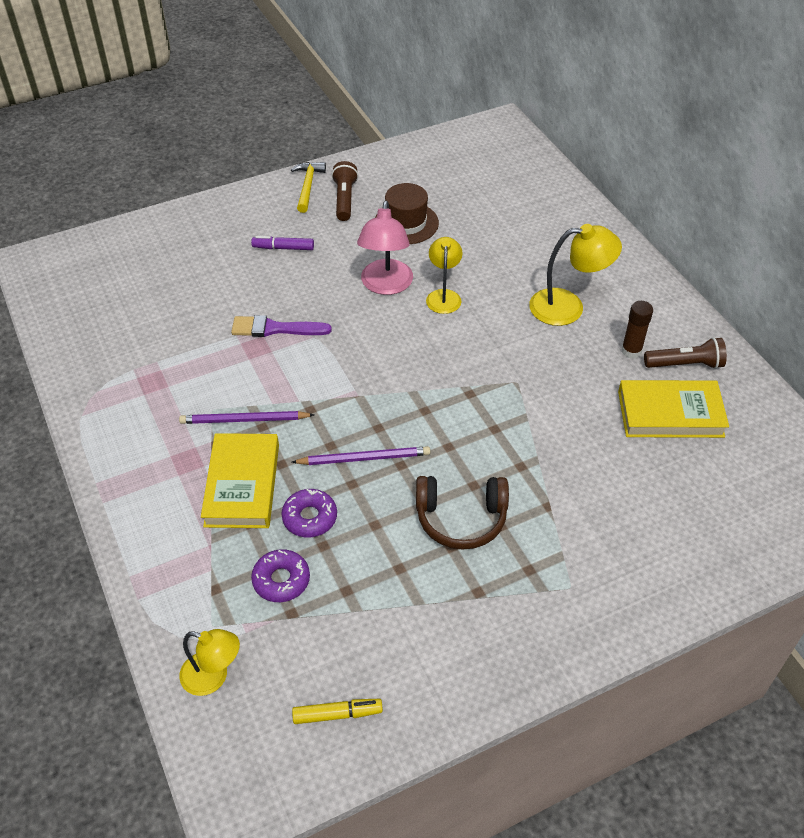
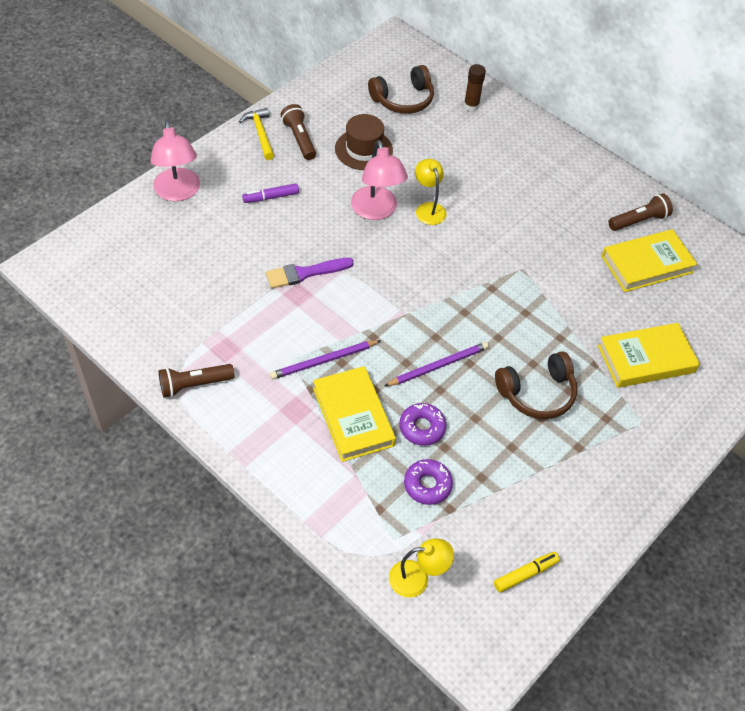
camera: 25 degrees left, 5 degrees up
yellow lamp [529,224,622,326] -> none
brown glue stick [621,301,653,359] -> brown glue stick moved to [464,64,486,111]
none -> pink lamp [150,120,200,201]
none -> brown flashlight [159,364,235,397]
none -> brown headphones [368,65,434,114]
none -> yellow book [598,323,700,388]

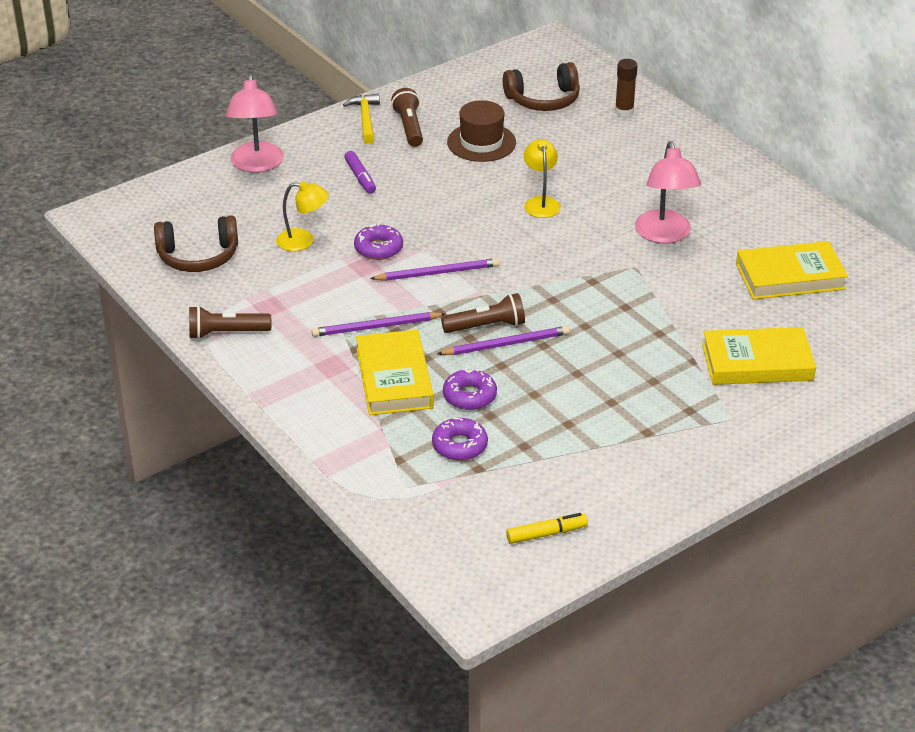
camera: 15 degrees right, 15 degrees down
purple marker [242,183,299,203] -> purple marker turned 105 degrees counterclockwise [344,151,376,194]
purple brush [266,258,354,289] -> purple donut [354,224,403,260]
pink lamp [351,140,408,220] -> pink lamp moved to [635,141,701,243]
yellow lamp [389,539,454,597] -> yellow lamp moved to [276,181,329,251]
brown headphones [495,351,577,419] -> brown headphones moved to [154,215,238,272]
brown flashlight [608,193,673,231] -> brown flashlight moved to [441,293,525,333]
none -> purple pencil [370,258,499,281]

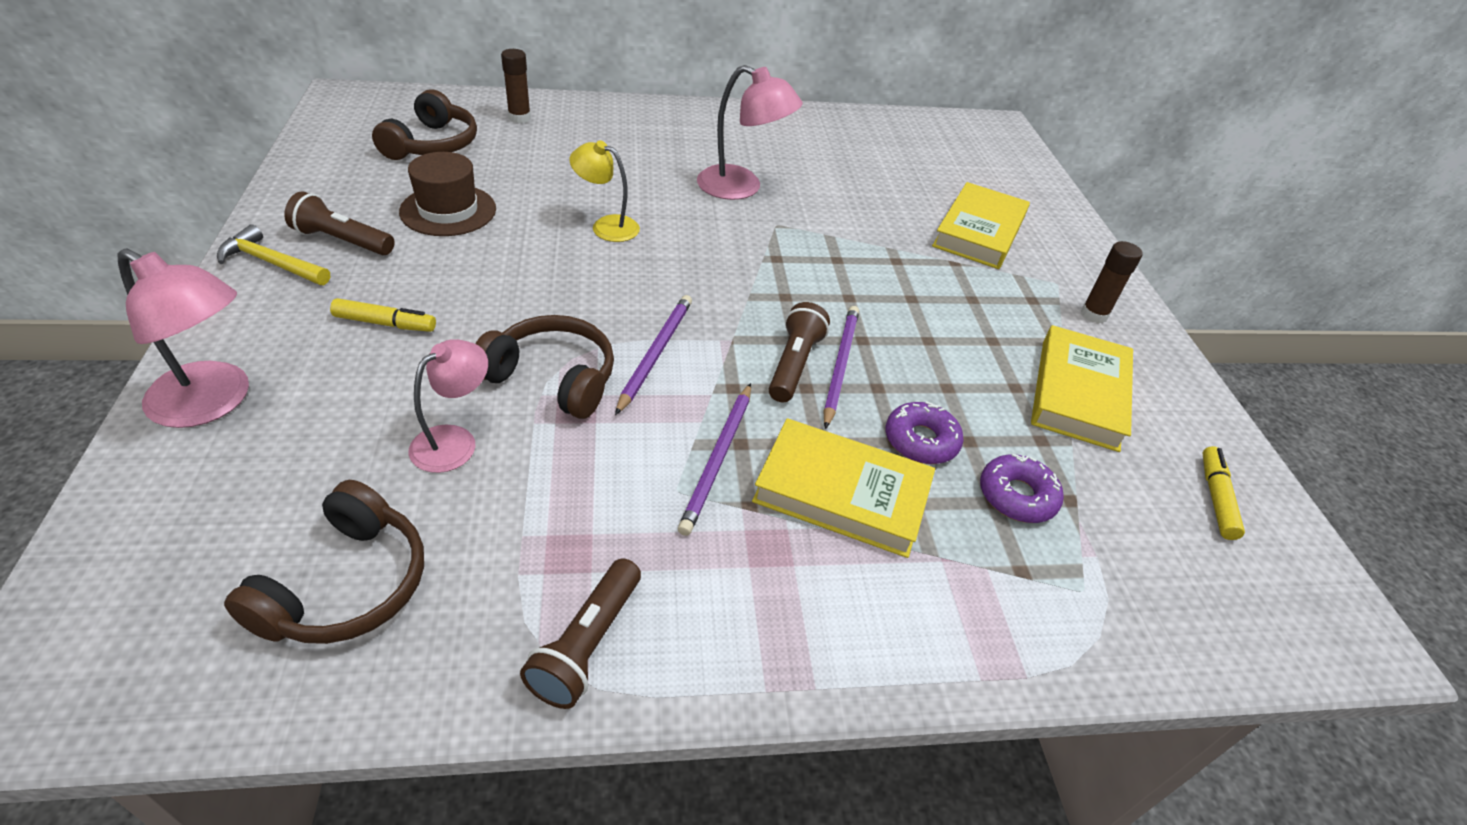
camera: 65 degrees left, 5 degrees up
yellow lamp [276,181,329,251] -> pink lamp [409,339,488,473]
purple marker [344,151,376,194] -> yellow marker [330,298,436,332]
purple donut [354,224,403,260] -> brown headphones [475,315,614,419]
yellow book [736,241,848,299] -> yellow book moved to [1031,325,1133,452]
none -> brown glue stick [1081,241,1143,323]

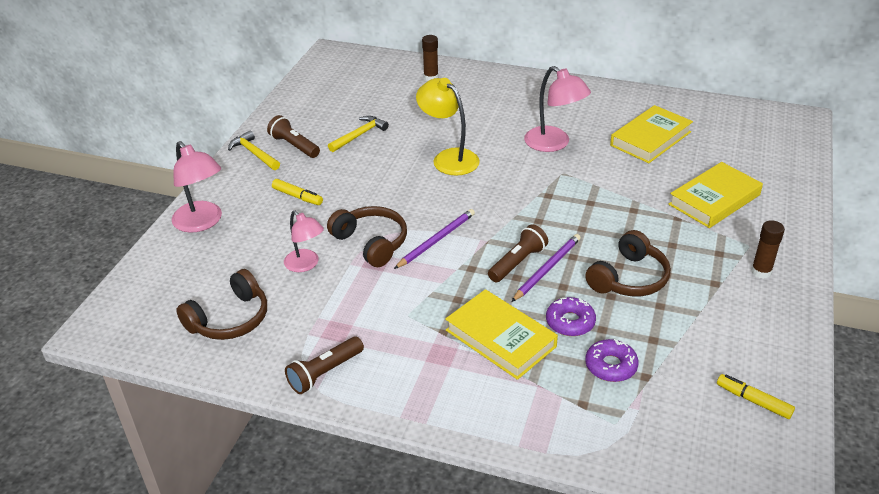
camera: 30 degrees right, 5 degrees down
brown headphones [372,89,477,160] -> brown headphones moved to [585,230,671,296]
brown hat [399,152,496,236] -> yellow hammer [328,116,389,152]
pink lamp [409,339,488,473] -> pink lamp turned 75 degrees clockwise [284,211,324,272]
yellow lamp [570,140,640,242] -> yellow lamp [416,78,480,176], size x1.51
purple pencil [678,383,751,536] -> none
yellow book [1031,325,1133,452] -> yellow book moved to [610,105,693,163]
yellow marker [1203,446,1245,540] -> yellow marker turned 90 degrees counterclockwise [717,374,795,419]

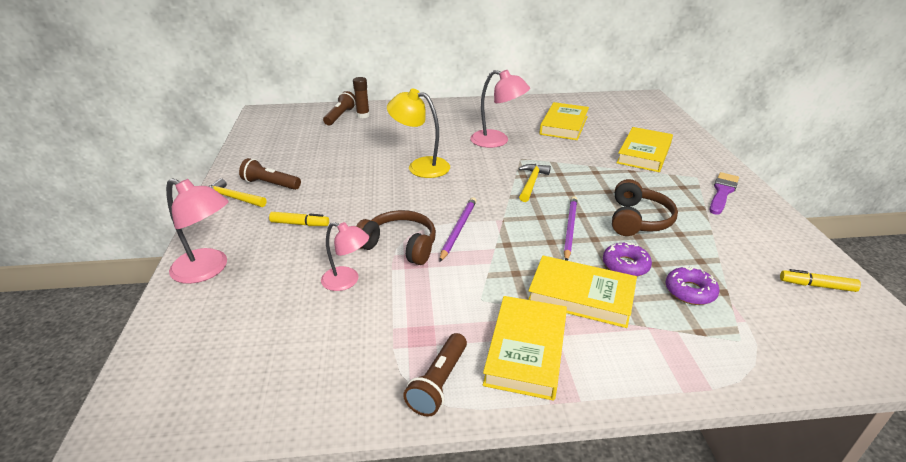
camera: 25 degrees left, 5 degrees down
brown headphones [176,269,267,340] -> none
yellow hammer [328,116,389,152] -> yellow hammer moved to [518,164,551,202]
brown flashlight [488,224,548,282] -> brown flashlight moved to [323,91,356,125]
brown glue stick [751,220,785,279] -> purple brush [710,172,739,215]
none -> yellow book [483,296,567,401]

